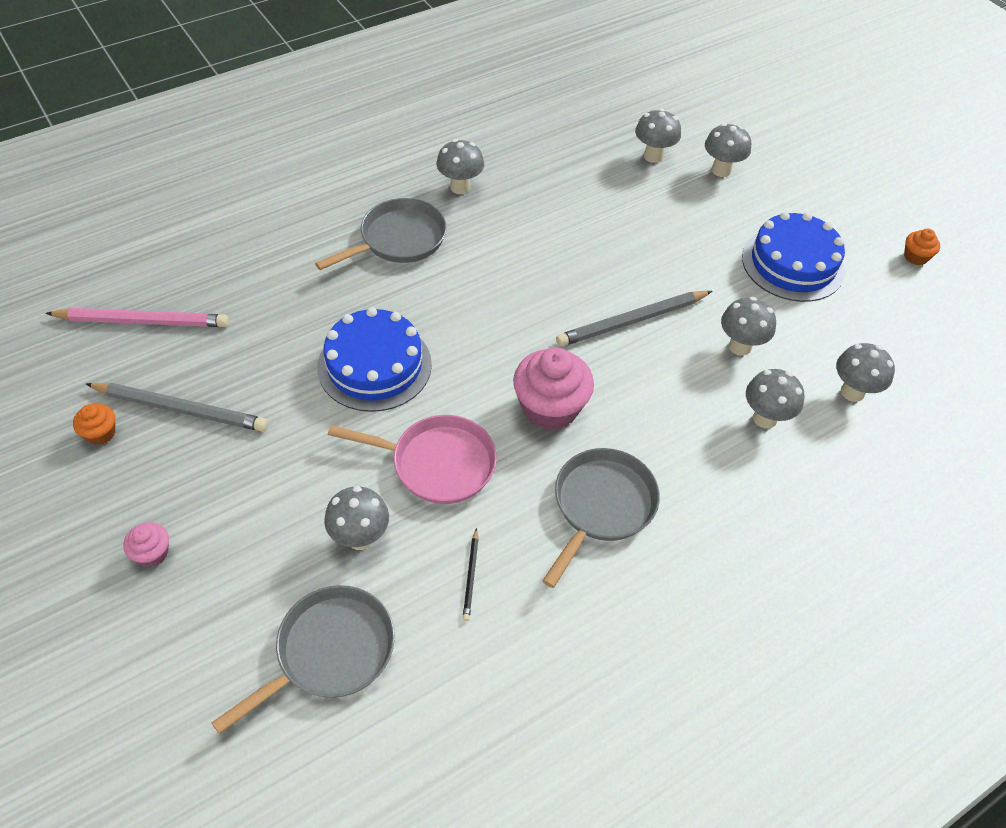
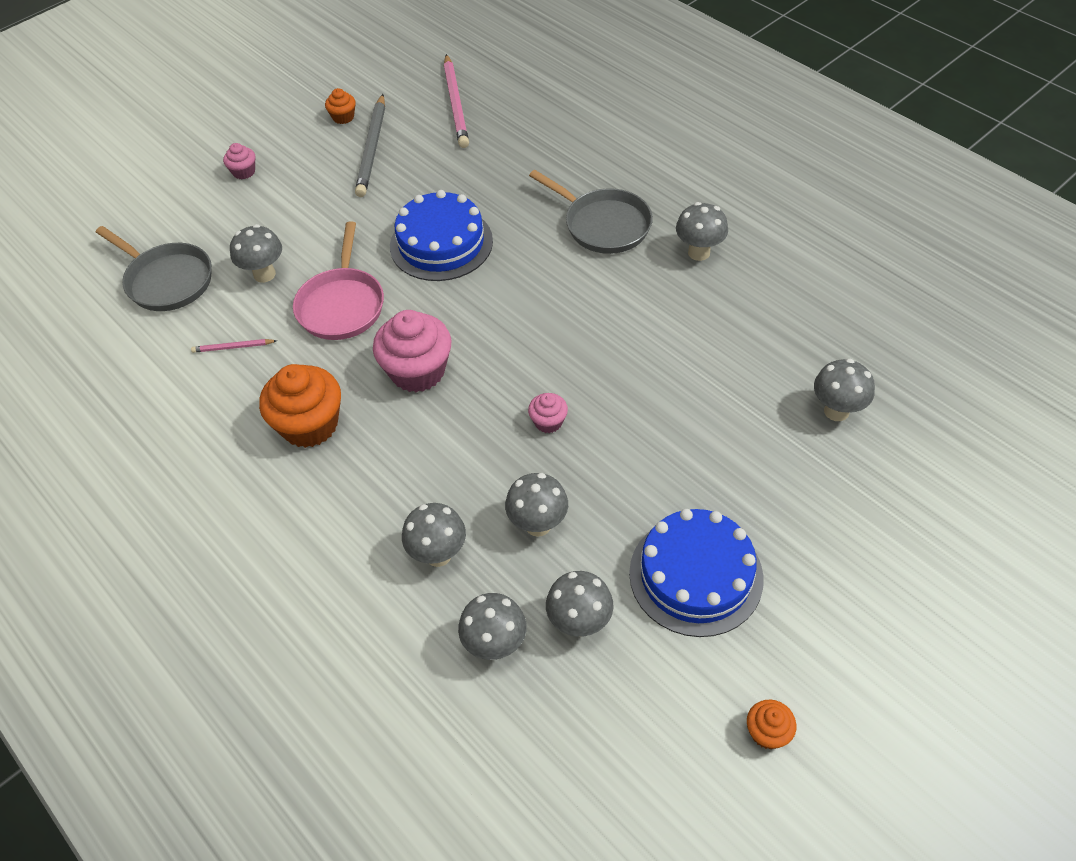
camera: 85 degrees right, 0 degrees up
black pencil [462,528,478,621] -> pink pencil [191,339,277,353]
grey pan [543,448,660,588] -> orange cupcake [259,364,341,448]
grey pencil [556,291,712,346] -> pink cupcake [528,393,568,433]
grey mushroom [705,123,751,177] -> grey mushroom moved to [546,571,614,637]

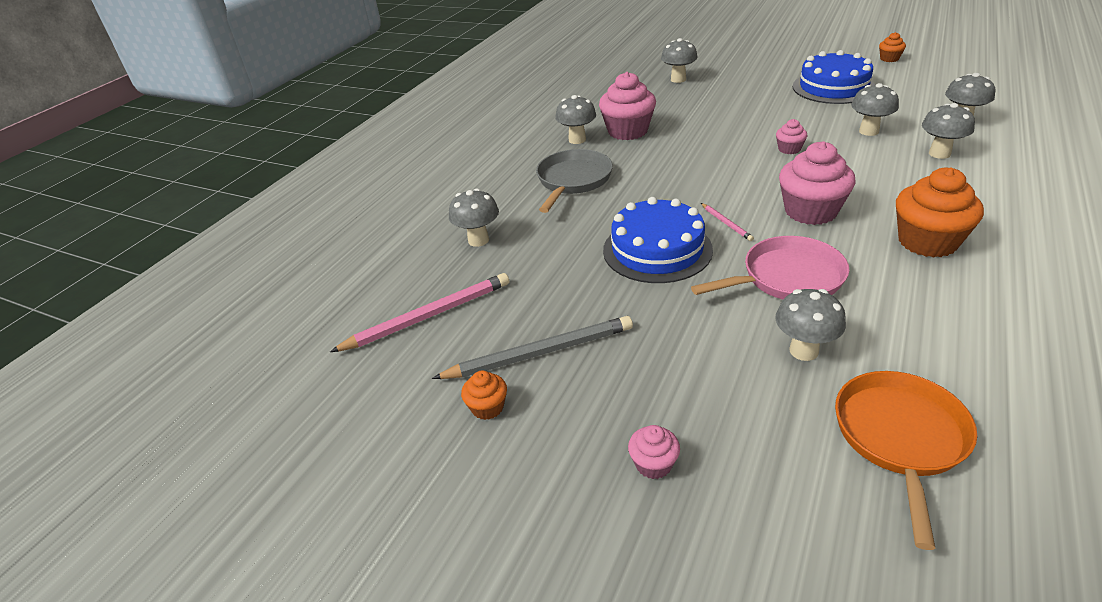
camera: 110 degrees left, 15 degrees down
grey pan [96,226,212,311] -> orange pan [835,371,977,550]
pink pencil [191,339,277,353] -> pink pencil moved to [701,203,754,241]
grey mushroom [546,571,614,637] -> grey mushroom moved to [449,189,499,247]
none -> pink cupcake [599,72,656,140]

